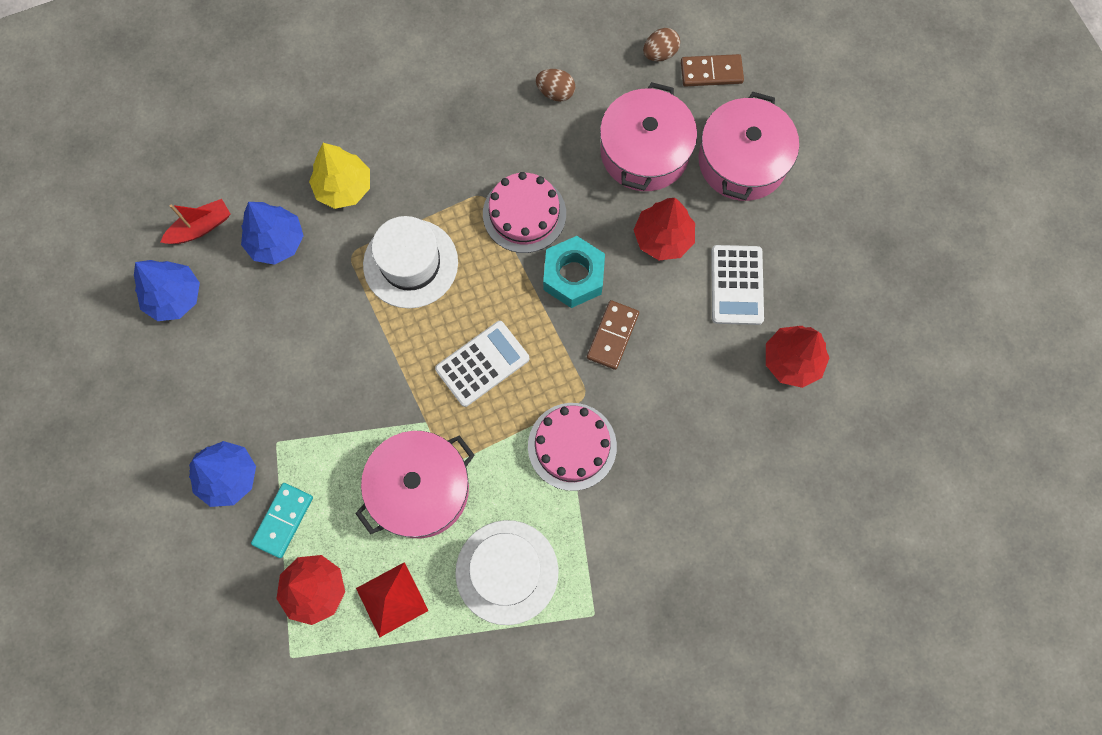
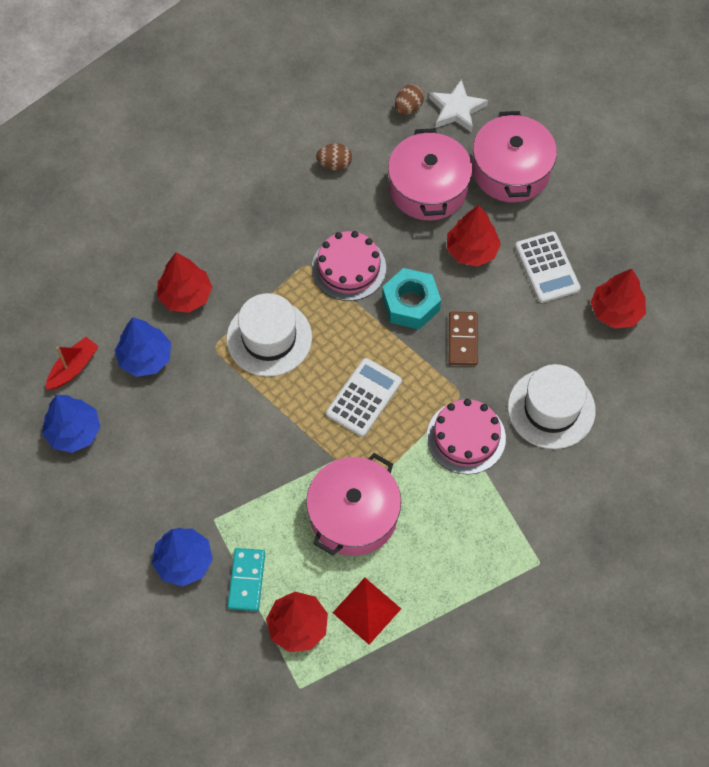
camera: 20 degrees left, 10 degrees down
yellow tree [309,143,370,209] -> red tree [157,253,212,313]
white hat [455,520,559,625] -> white hat moved to [508,364,596,449]
brown domino [681,54,744,87] -> white star [429,79,488,133]

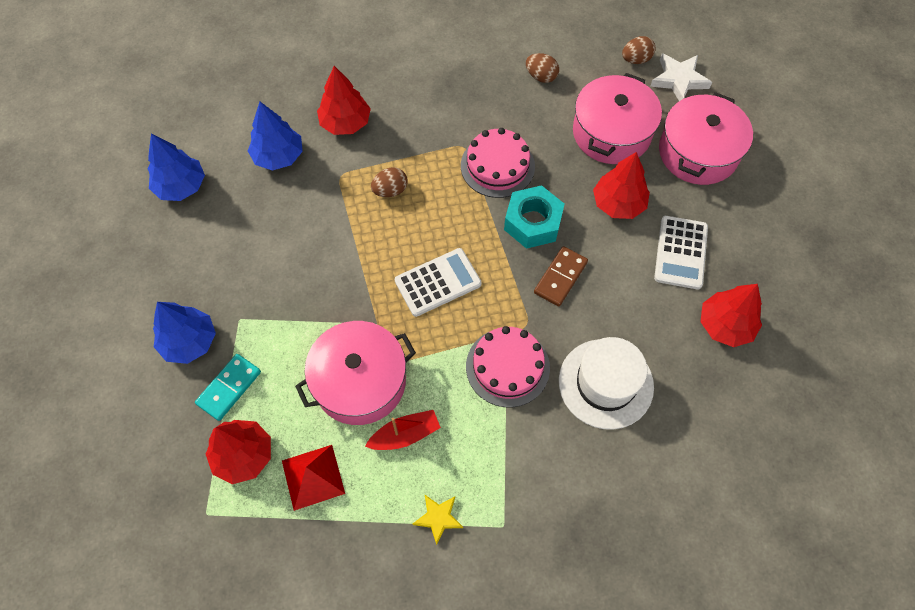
camera: 30 degrees right, 0 degrees up
red boat [46,337,99,390] -> red boat moved to [365,410,441,450]
white hat [226,293,312,377] -> brown egg [371,167,407,197]
none -> yellow star [413,494,463,545]

